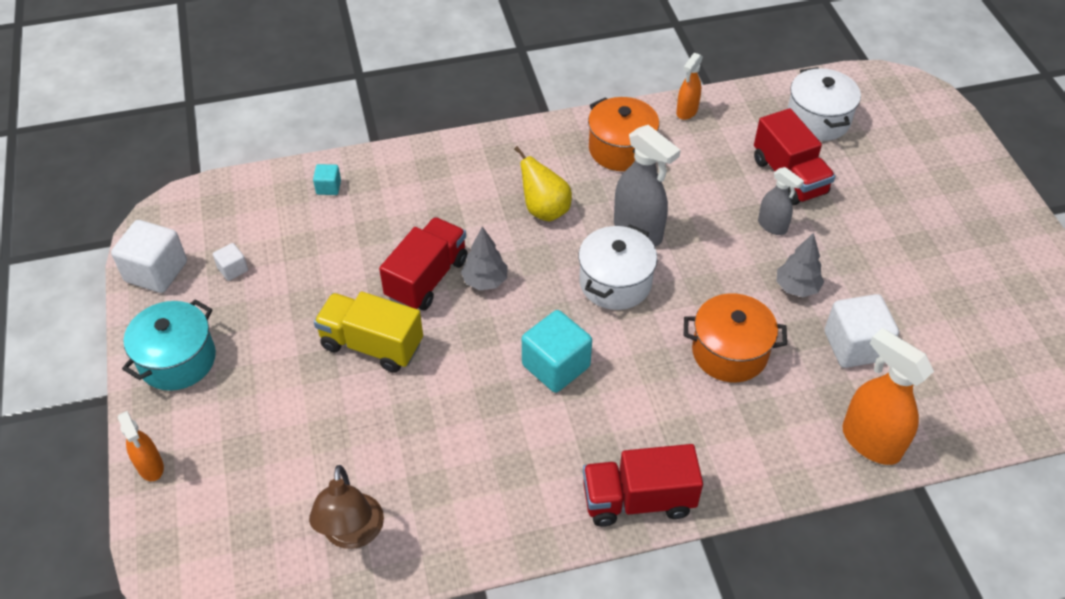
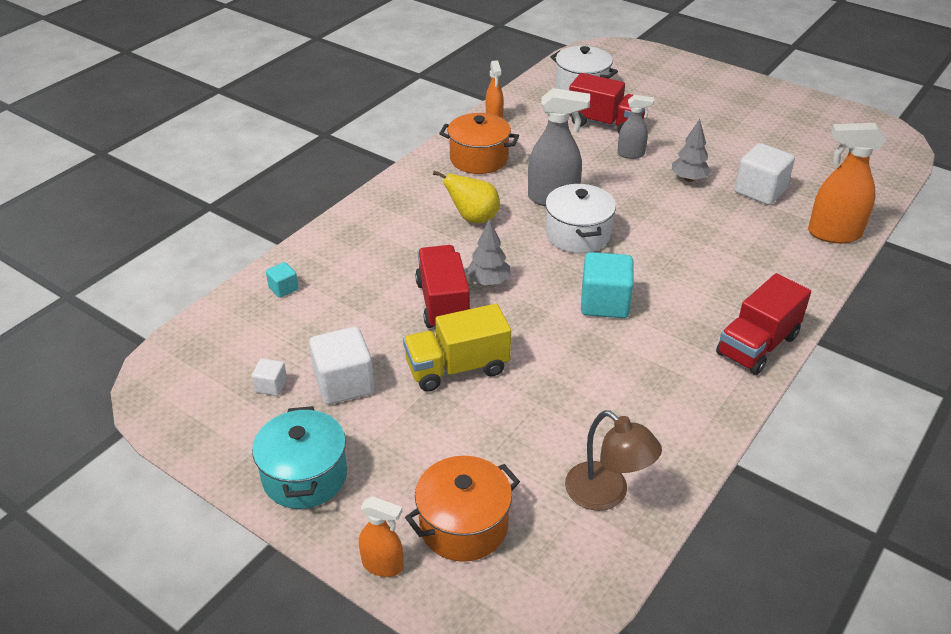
camera: 40 degrees left, 10 degrees down
white cube [111,220,187,293] -> white cube moved to [309,327,374,405]
orange pot [684,293,787,382] -> orange pot moved to [405,456,520,562]

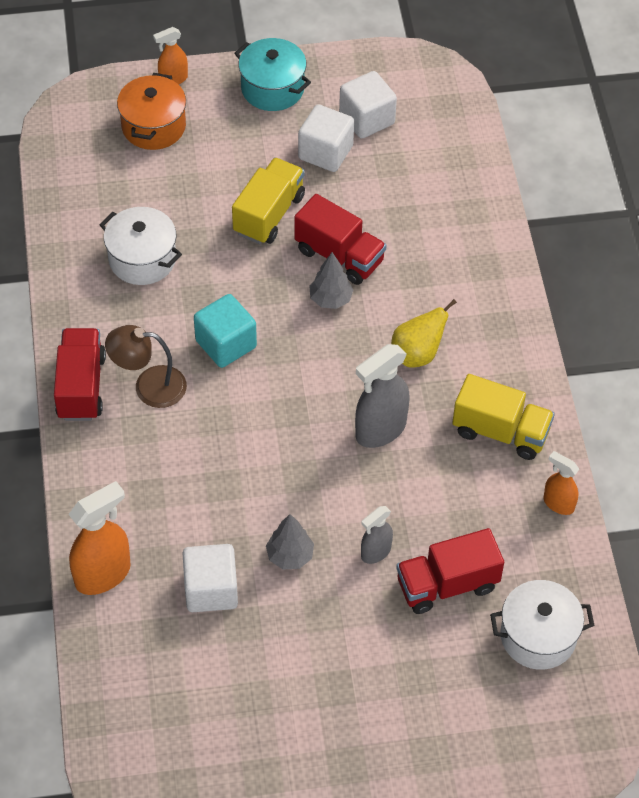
camera: 135 degrees right, 15 degrees up
white cube [252,358,287,396] -> white cube [339,71,397,139], size x2.00
turquoise cube [266,262,299,298] -> none
orange pot [439,113,519,174] -> yellow truck [452,374,555,460]
white pot [545,184,616,253] -> white pot moved to [99,207,182,285]
brown lamp [565,410,662,511] -> brown lamp moved to [105,325,187,408]

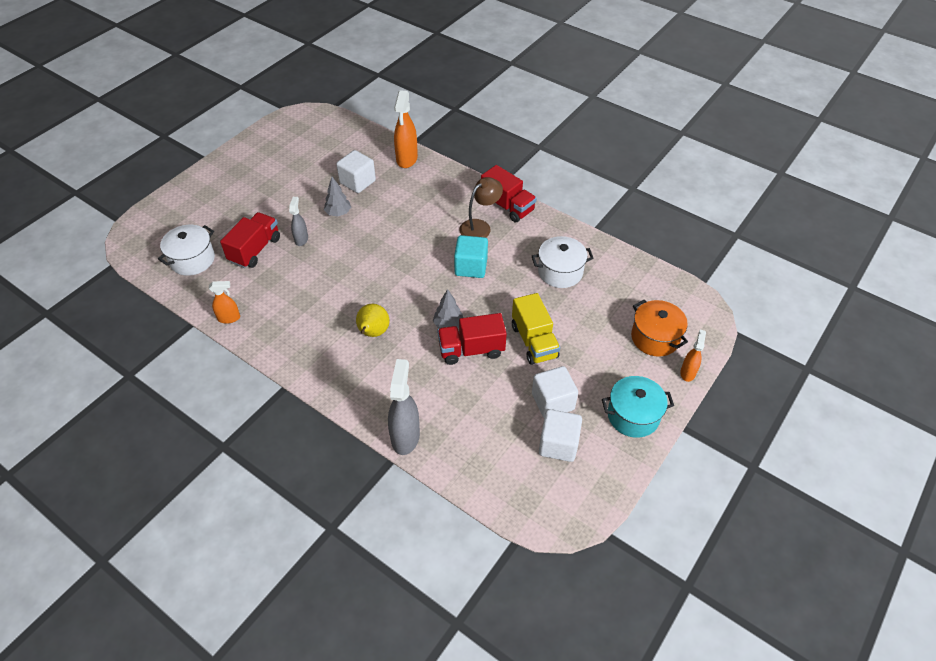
camera: 135 degrees right, 5 degrees down
grey spray bottle [355,344,410,448] -> grey spray bottle moved to [388,359,420,455]
yellow truck [452,374,555,460] -> none

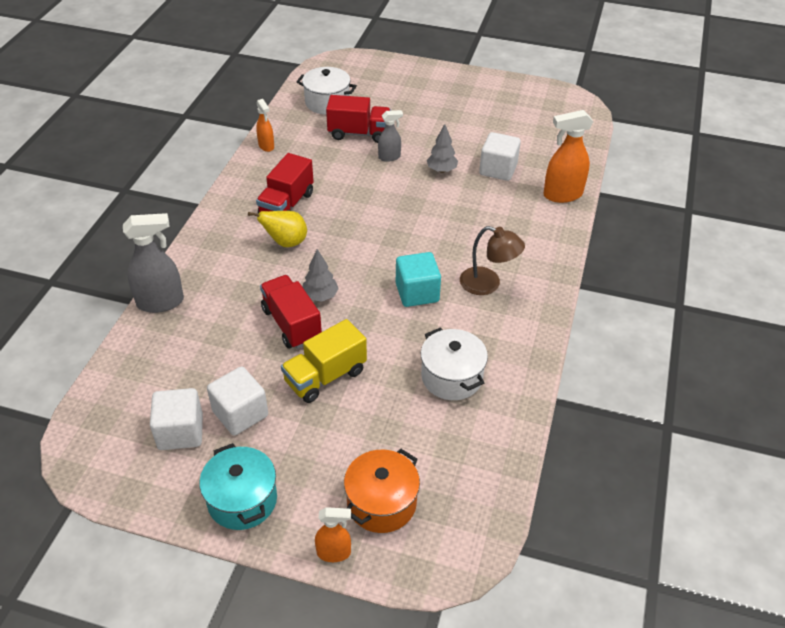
camera: 70 degrees right, 5 degrees down
red truck [481,165,537,222] -> red truck moved to [256,153,314,214]

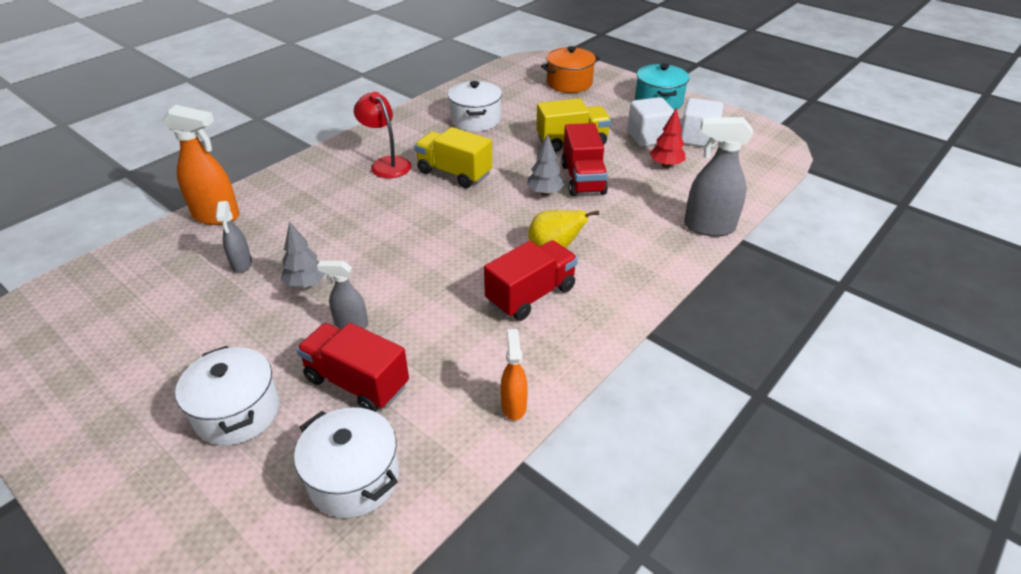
camera: 155 degrees left, 5 degrees down
orange spray bottle [315,507,351,562] -> none
turquoise cube [396,252,441,307] -> yellow truck [414,127,492,188]
brown lamp [460,226,525,295] -> red lamp [354,92,411,178]
white cube [479,132,521,181] -> grey spray bottle [216,201,252,273]
none -> white pot [175,346,279,446]
none -> red tree [650,108,686,168]

